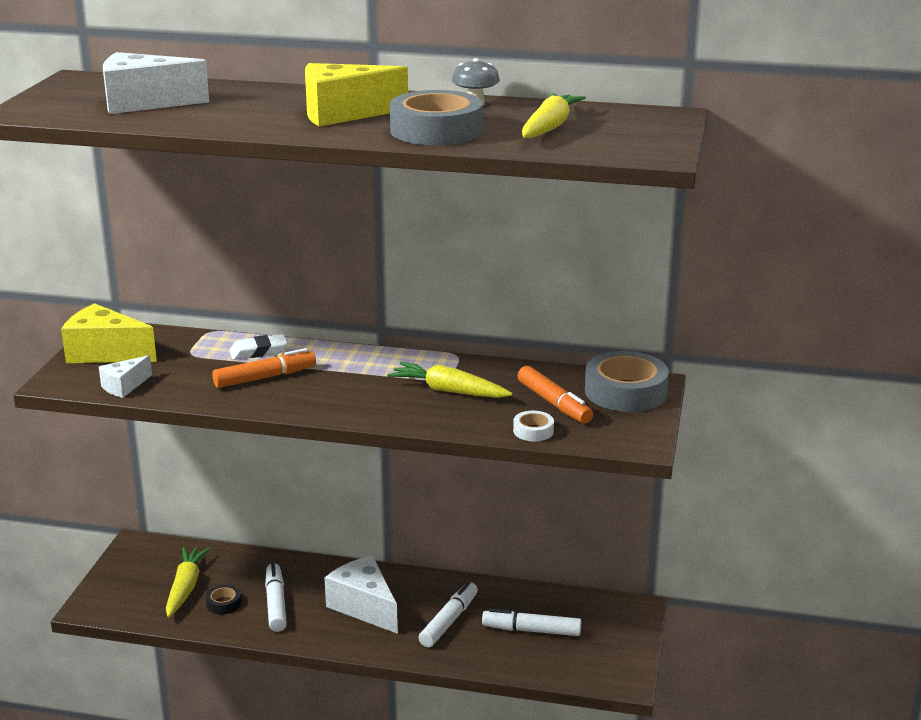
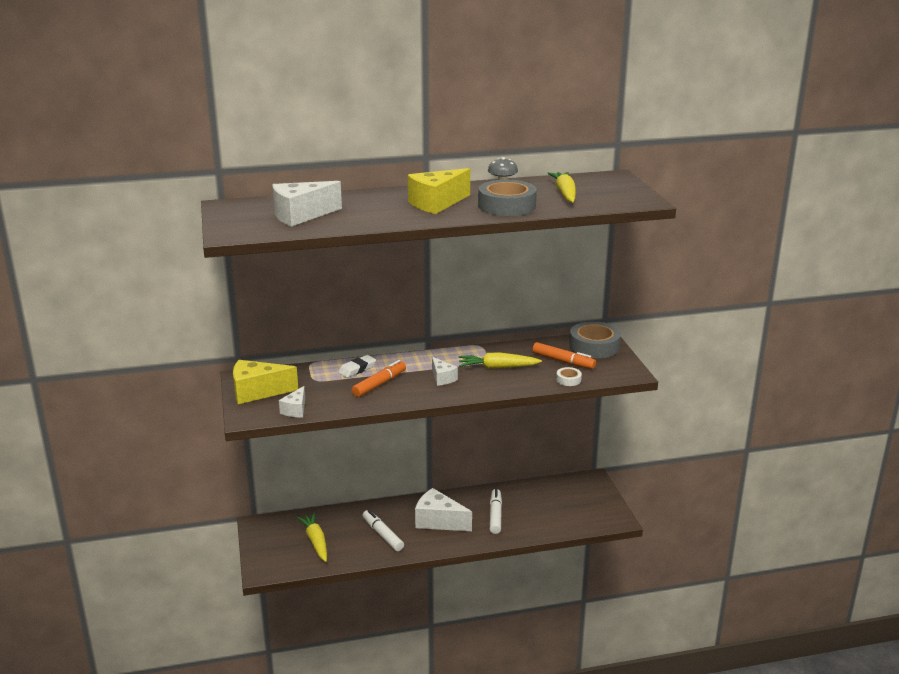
camera: 25 degrees left, 0 degrees up
black tape [206,585,241,614] -> none
white marker [482,608,581,636] -> none
none -> white cheese [432,357,458,386]

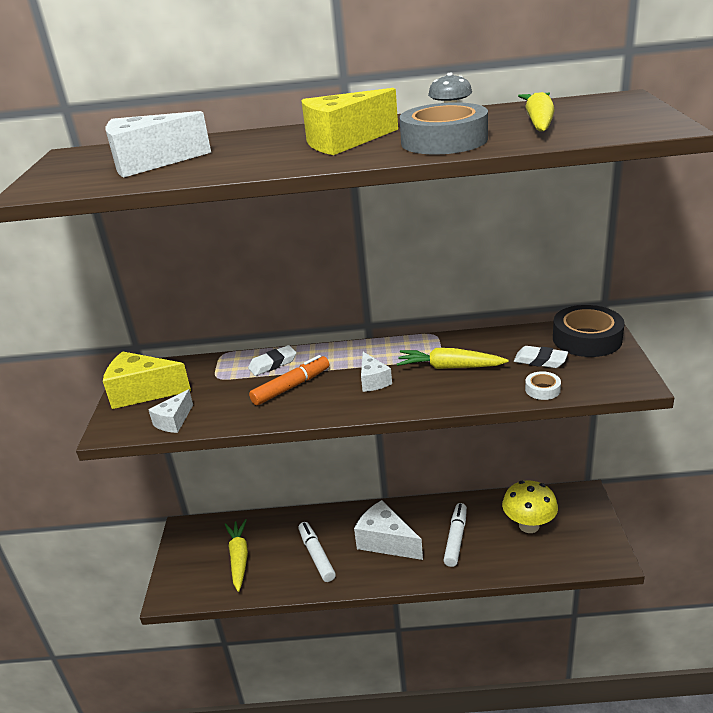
camera: 15 degrees right, 5 degrees up
orange marker [532,342,596,369] -> white eraser [514,346,568,368]
grey tape [569,321,621,358] -> black tape [553,305,625,357]
none -> yellow mushroom [502,480,558,533]

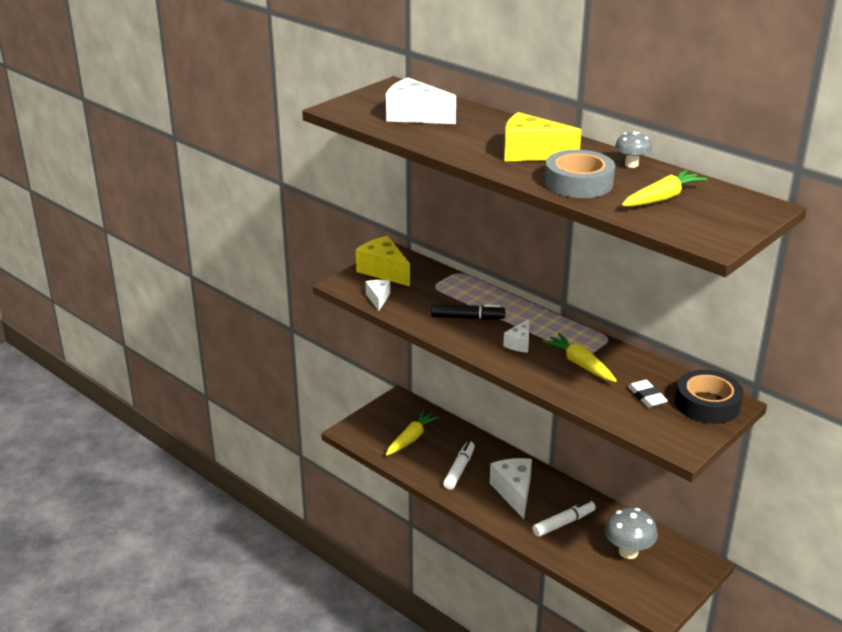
camera: 40 degrees right, 0 degrees up
white cheese [148,389,193,433] -> white cheese turned 105 degrees clockwise [365,280,390,311]
white eraser [248,345,297,376] -> none
orange marker [249,355,329,406] -> black marker [431,304,505,320]
yellow mushroom [502,480,558,533] -> grey mushroom [604,508,658,559]
white tape [525,371,561,400] -> none

